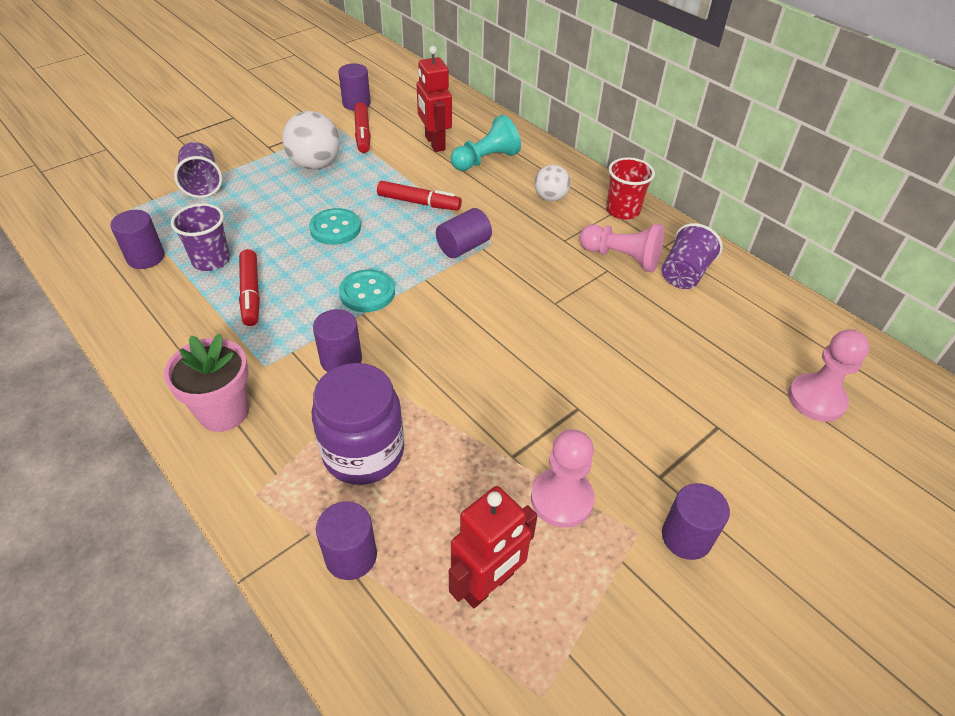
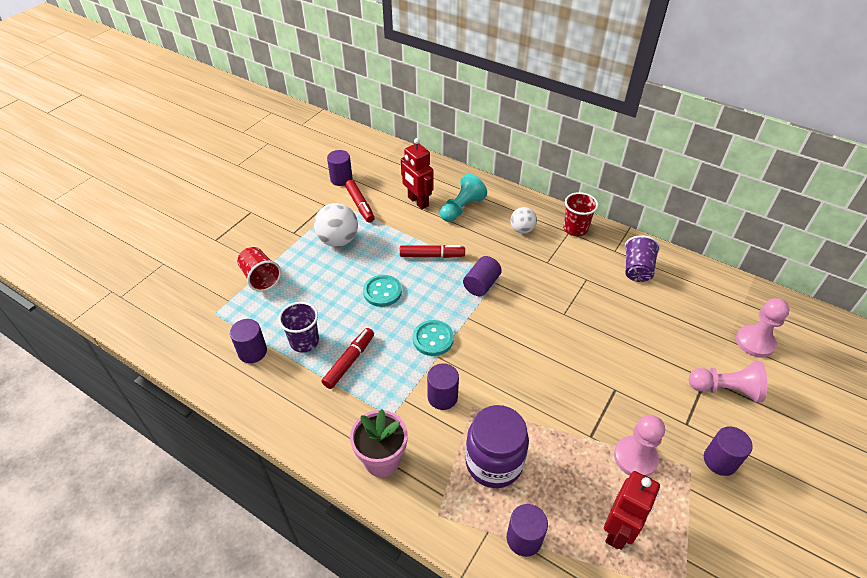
camera: 15 degrees left, 0 degrees up
purple cup [174,142,222,198] -> red cup [237,247,281,291]
red marker [239,249,260,326] -> red marker turned 120 degrees counterclockwise [322,328,374,389]
pink pawn [579,224,664,272] -> pink pawn moved to [689,362,767,402]

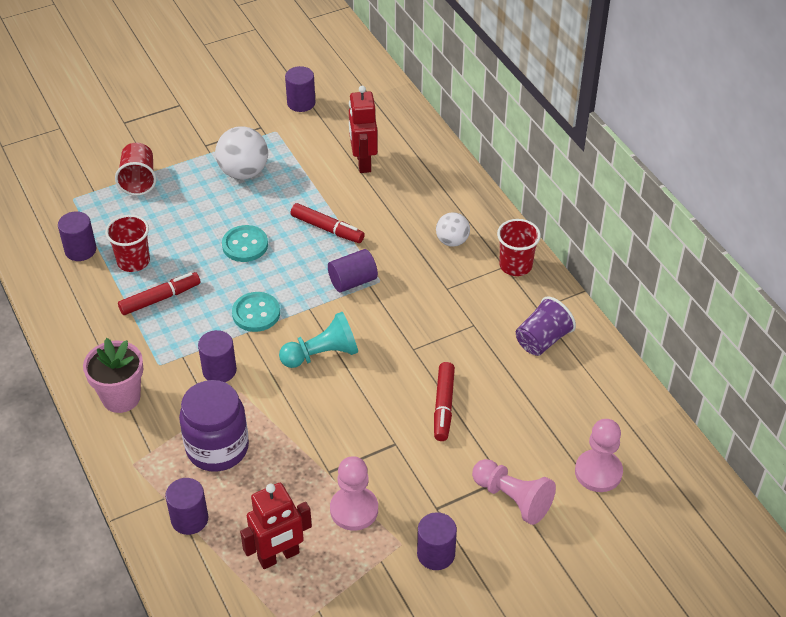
camera: 30 degrees right, 0 degrees up
purple cup [278,302,319,353] -> red cup [105,215,150,272]
red marker [345,180,375,223] -> red marker moved to [434,362,455,441]
turquoise pawn [440,174,487,222] -> turquoise pawn moved to [279,312,358,368]

